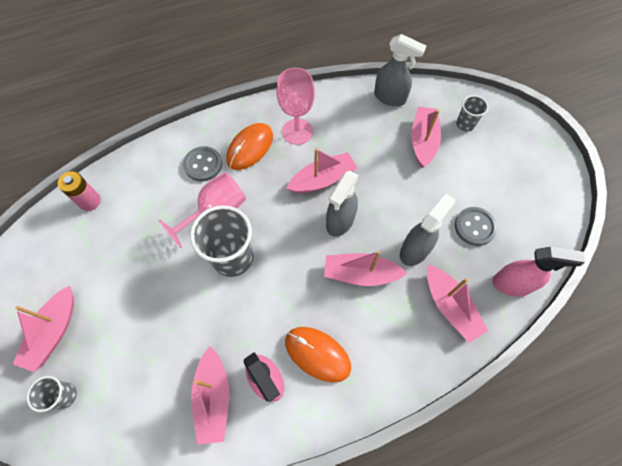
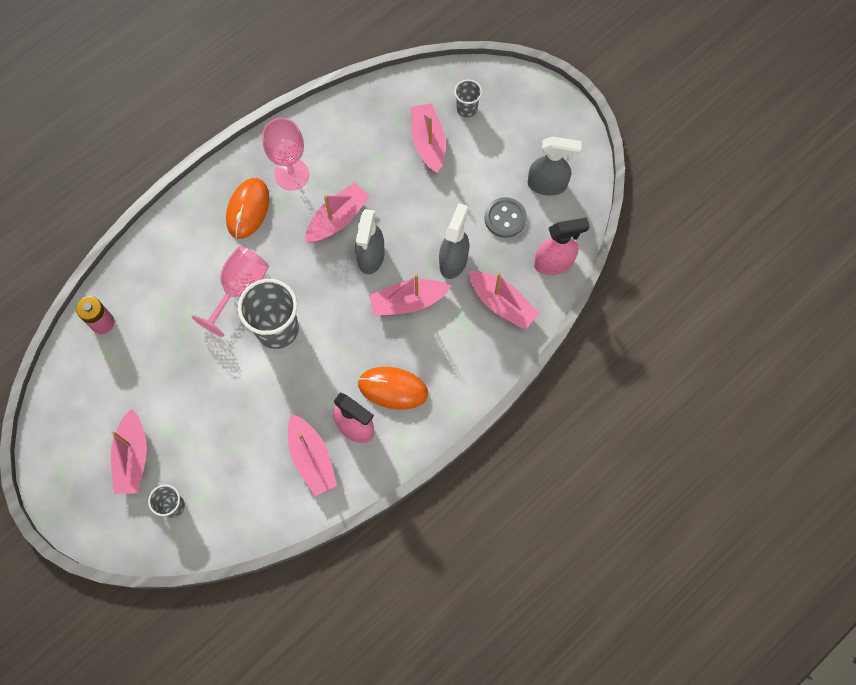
camera: 20 degrees left, 5 degrees up
grey button [183,146,222,181] -> none
grey spray bottle [374,34,426,106] -> grey spray bottle moved to [528,136,582,196]

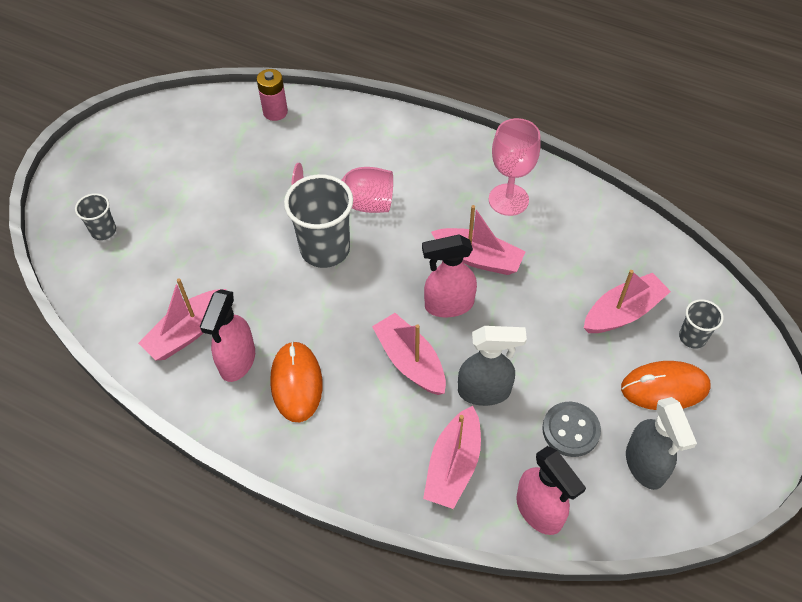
camera: 70 degrees right, 15 degrees down
pink boat [111,408,147,494] -> none
orange mouse [226,178,270,239] -> orange mouse moved to [621,361,711,410]
grey spray bottle [355,209,385,274] -> pink spray bottle [422,235,477,317]

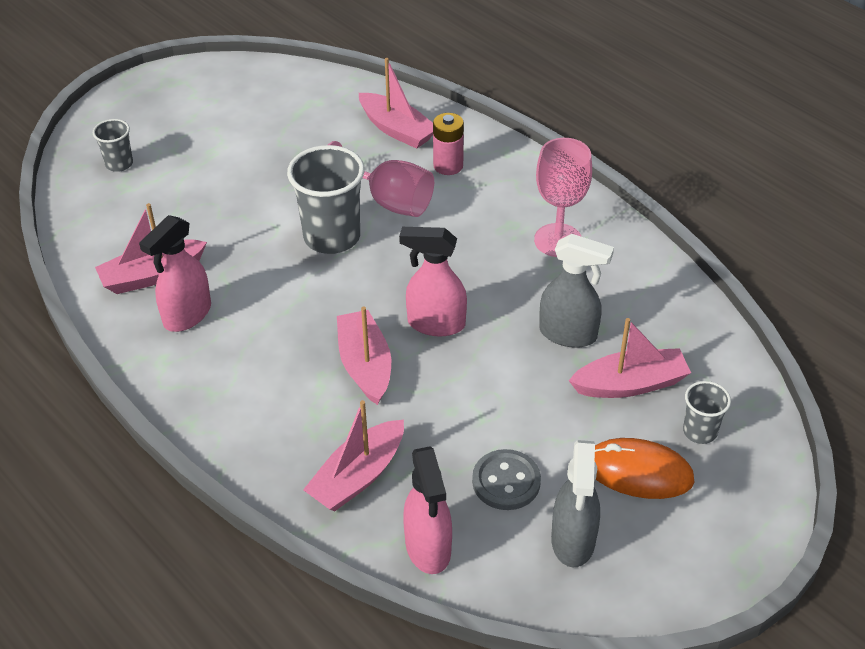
camera: 20 degrees right, 10 degrees down
pink battery [257,69,288,121] -> pink battery moved to [433,113,464,175]
orange mouse [270,341,323,422] -> none
pink boat [431,205,525,275] -> pink boat moved to [359,58,433,149]
grey spray bottle [458,326,527,406] -> grey spray bottle moved to [539,234,614,348]

